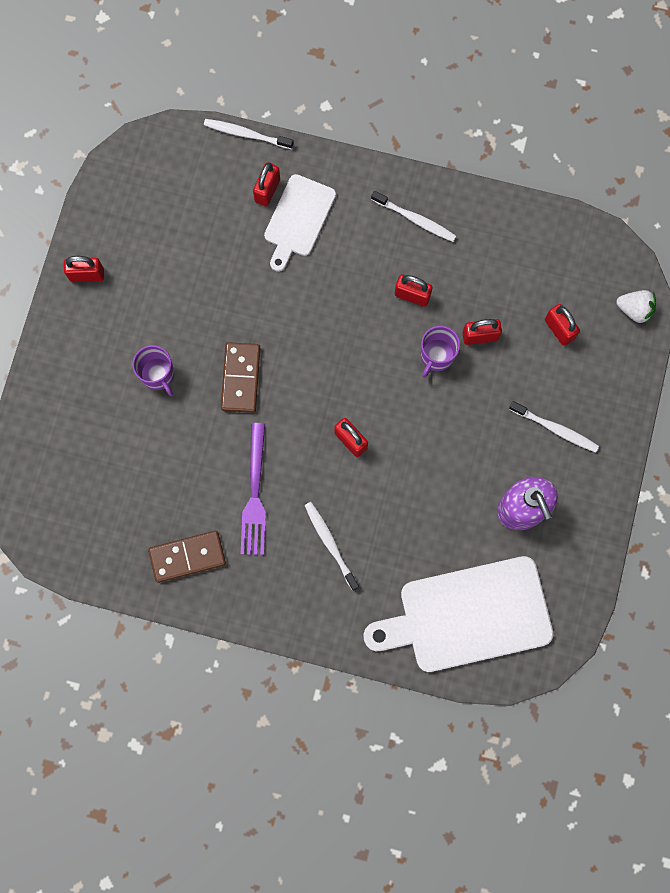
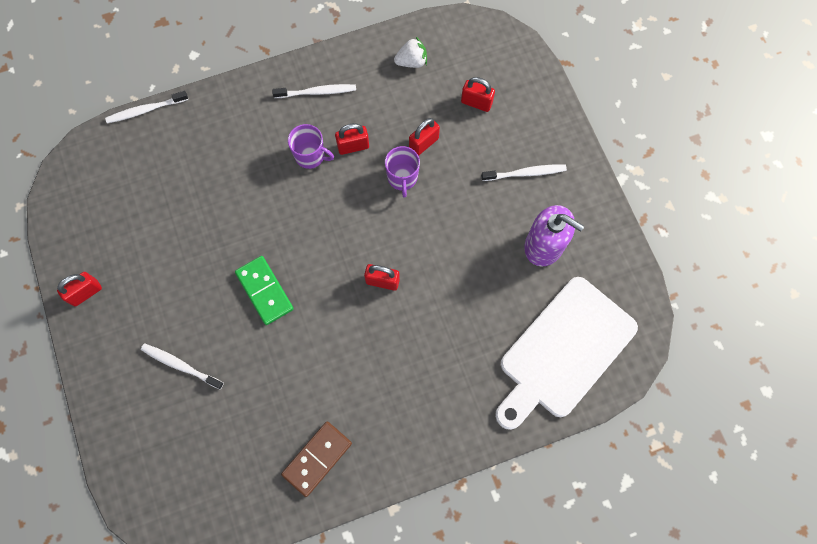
camera: 35 degrees left, 5 degrees down
purple mug [133,345,174,396] -> purple mug moved to [288,124,334,169]
brown domino [221,342,260,413] -> green domino [235,256,294,325]
purple fork [241,423,266,555] -> none
red padlock [253,162,280,207] -> none
white cutting board [264,174,336,272] -> none
white toothbrush [304,502,359,591] -> white toothbrush moved to [141,343,224,389]
white strawberry [616,290,656,325] -> white strawberry moved to [394,37,427,68]

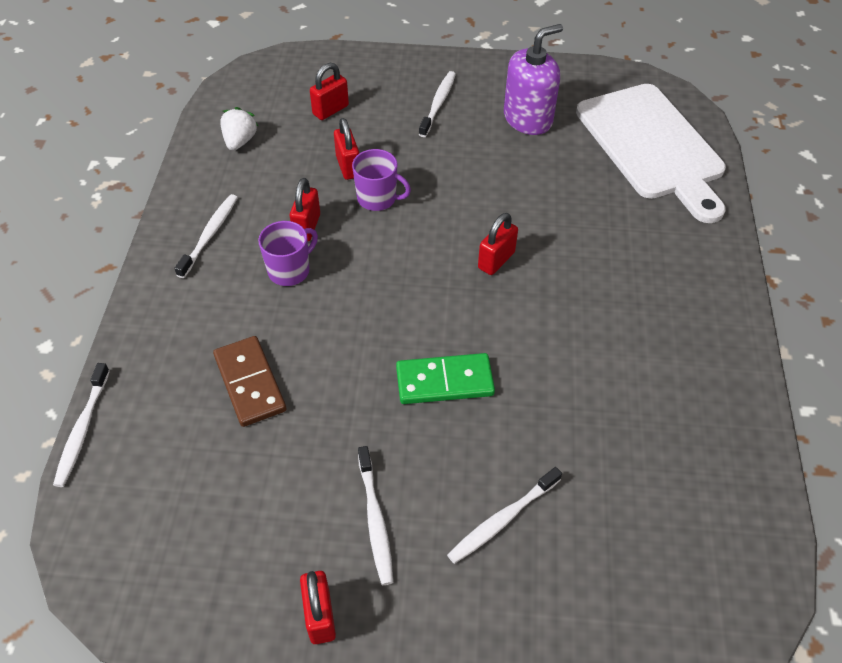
camera: 65 degrees left, 20 degrees down
brown domino [281,421,352,497] -> brown domino moved to [213,336,286,427]
none -> white toothbrush [358,446,393,585]

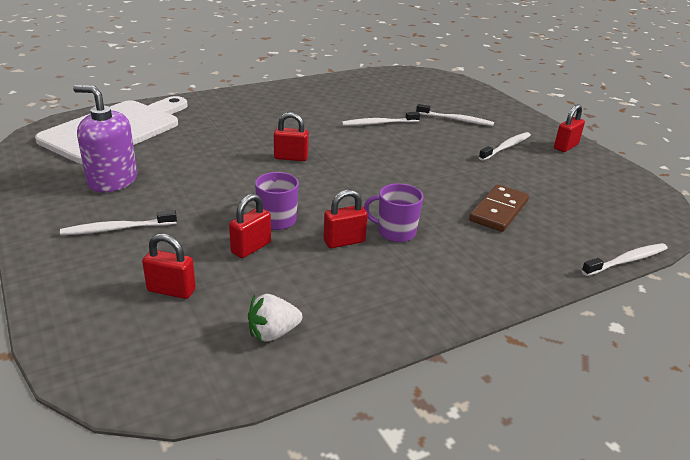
camera: 125 degrees left, 20 degrees down
white toothbrush [174,194,238,278] -> white toothbrush moved to [342,112,420,126]
green domino [396,353,495,404] -> none

